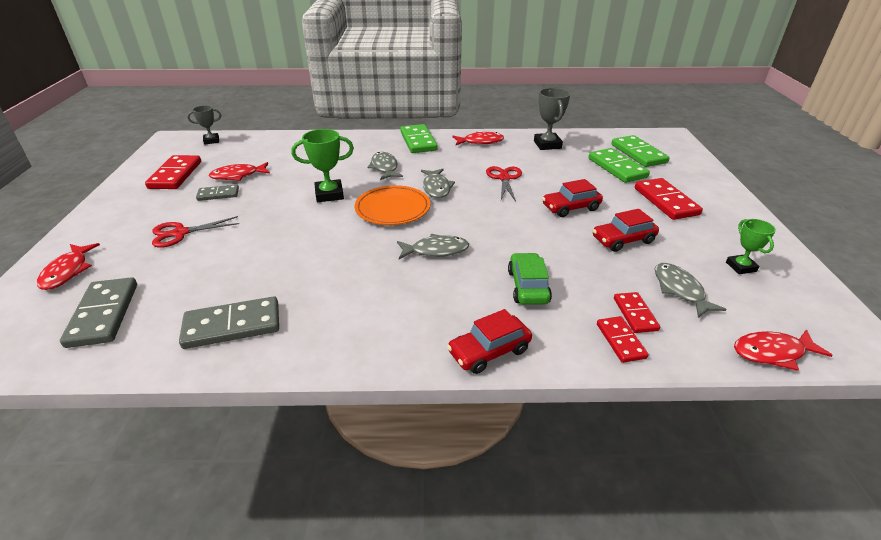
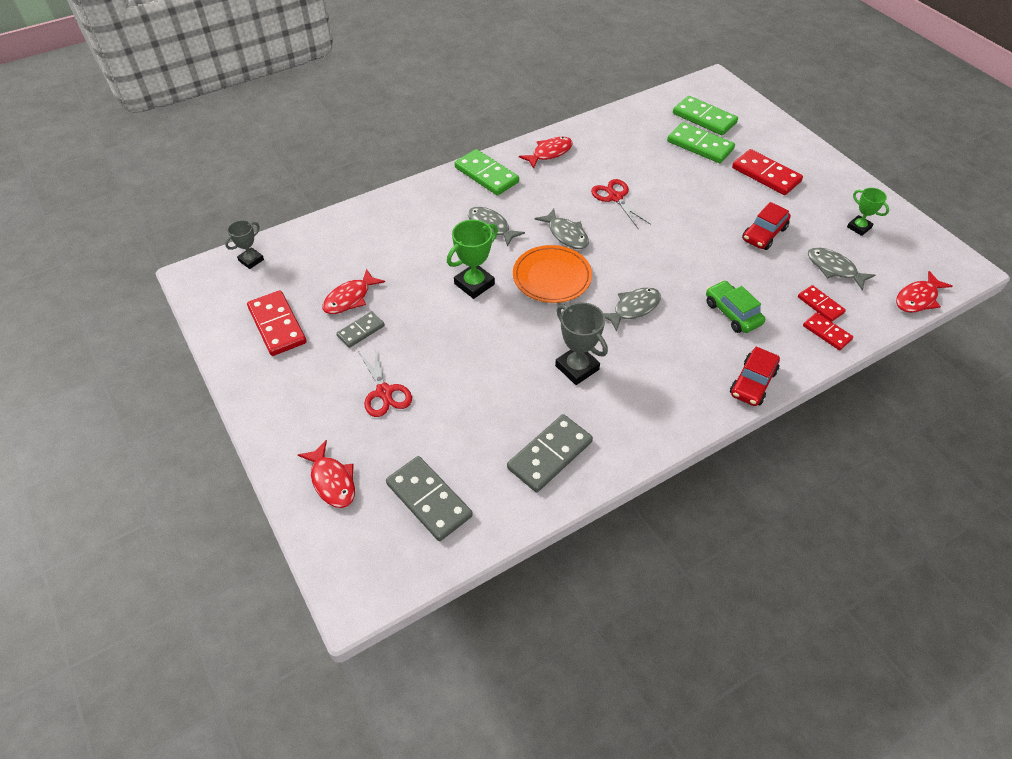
camera: 30 degrees left, 15 degrees up
red scissors [152,216,239,248] -> red scissors turned 60 degrees counterclockwise [358,345,412,417]
grey trophy [534,88,570,150] -> grey trophy moved to [555,302,608,385]
red car [542,179,603,217] -> none

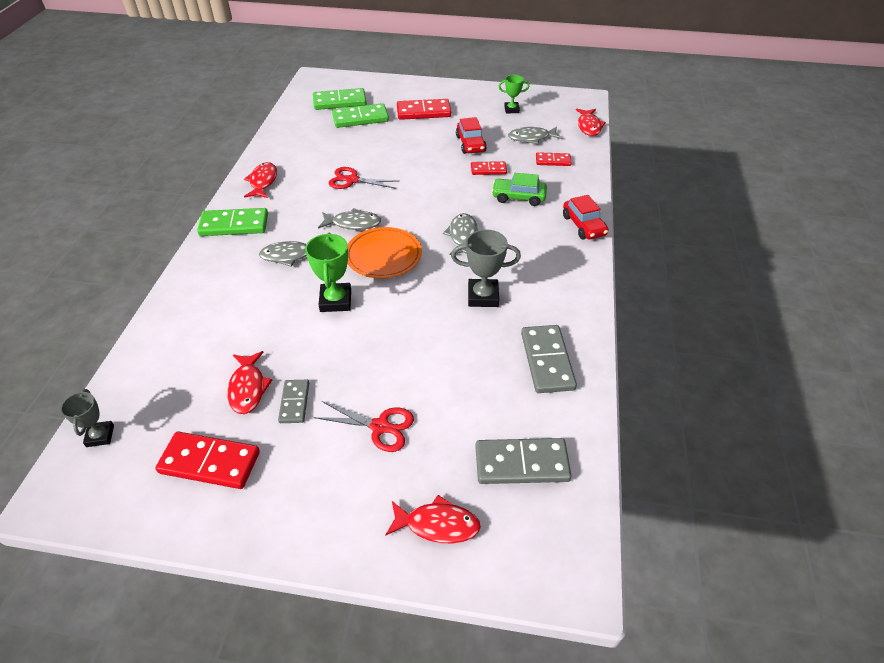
camera: 50 degrees left, 5 degrees down
red domino [803,312,853,350] -> red domino moved to [471,161,507,175]

